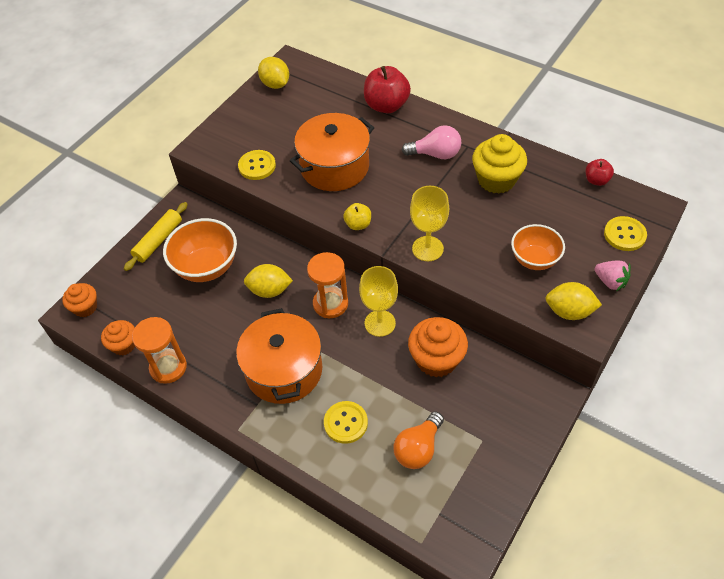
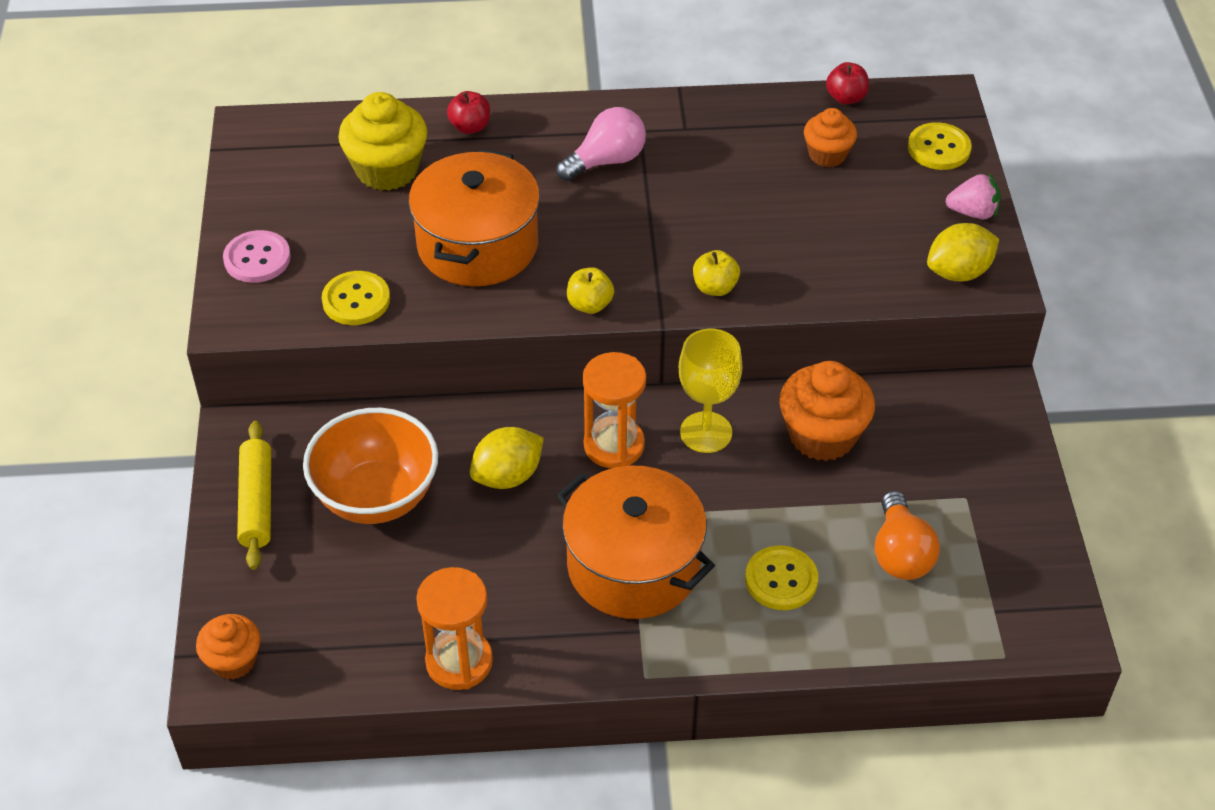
camera: 40 degrees left, 5 degrees down
orange cupcake [101,320,135,355] -> orange cupcake moved to [804,108,857,167]
yellow lemon [258,57,289,89] -> none
red apple [364,66,411,113] -> red apple [447,91,490,134], size x0.53
yellow goblet [410,186,449,261] -> yellow apple [693,250,740,296]
yellow cupcake [472,134,527,194] -> yellow cupcake moved to [338,92,428,191]
orange bowl [511,224,565,270] -> none
none -> pink button [223,230,291,283]

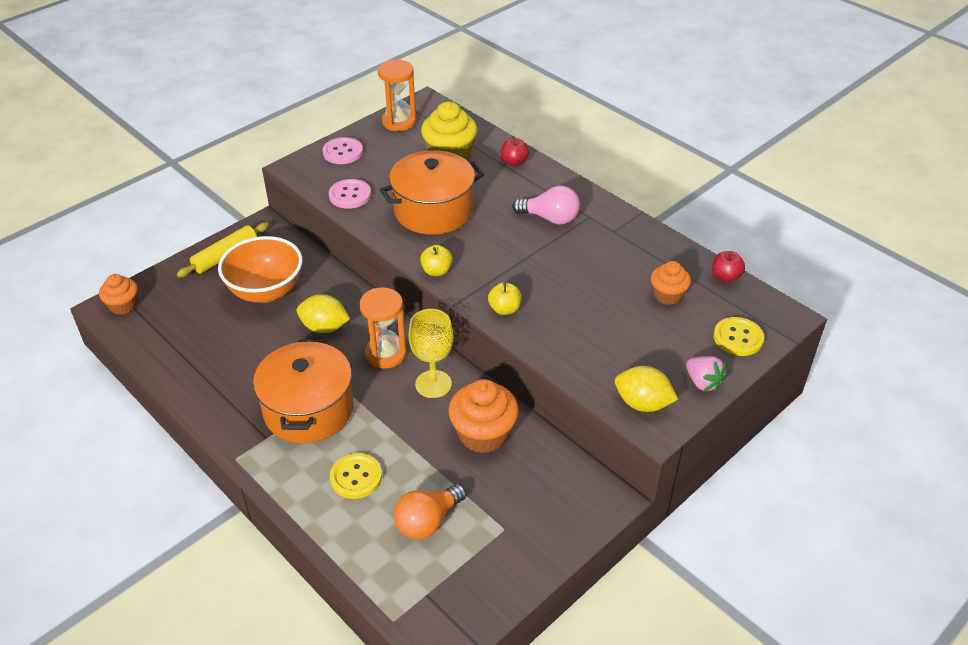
camera: 50 degrees right, 5 degrees down
yellow button [322,271,390,325] -> pink button [329,179,371,209]
orange hourglass [416,567,493,690] -> orange hourglass moved to [378,60,416,131]

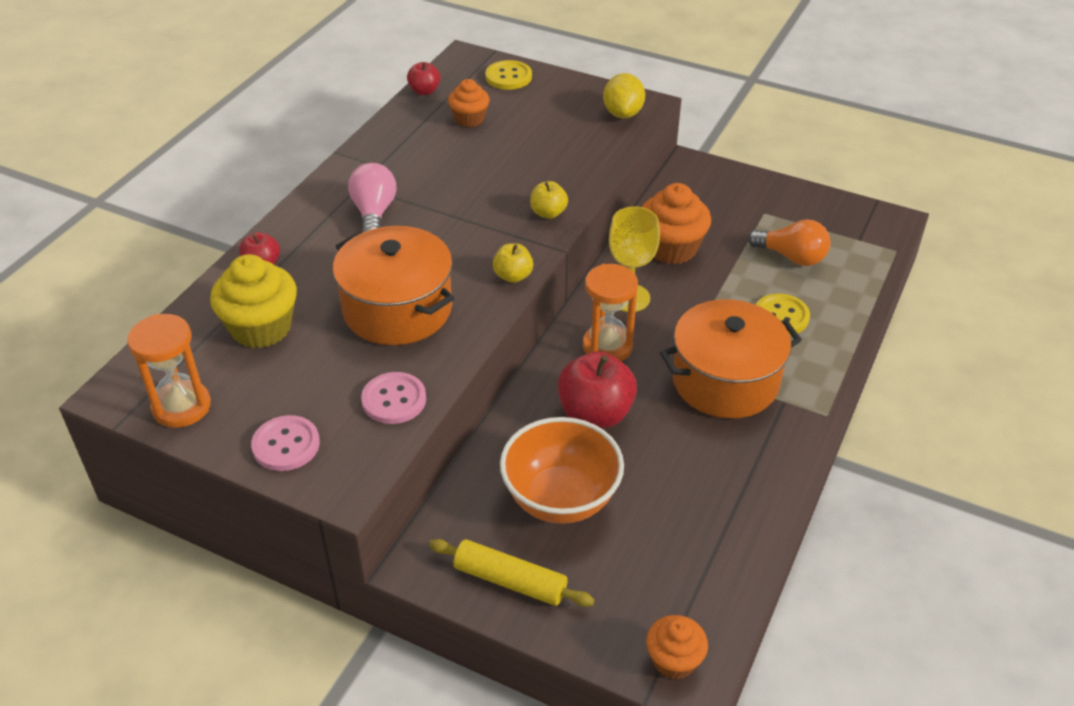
camera: 110 degrees left, 0 degrees up
yellow lemon [297,294,350,333] -> red apple [558,351,637,428]
pink strawberry [686,356,726,392] -> none

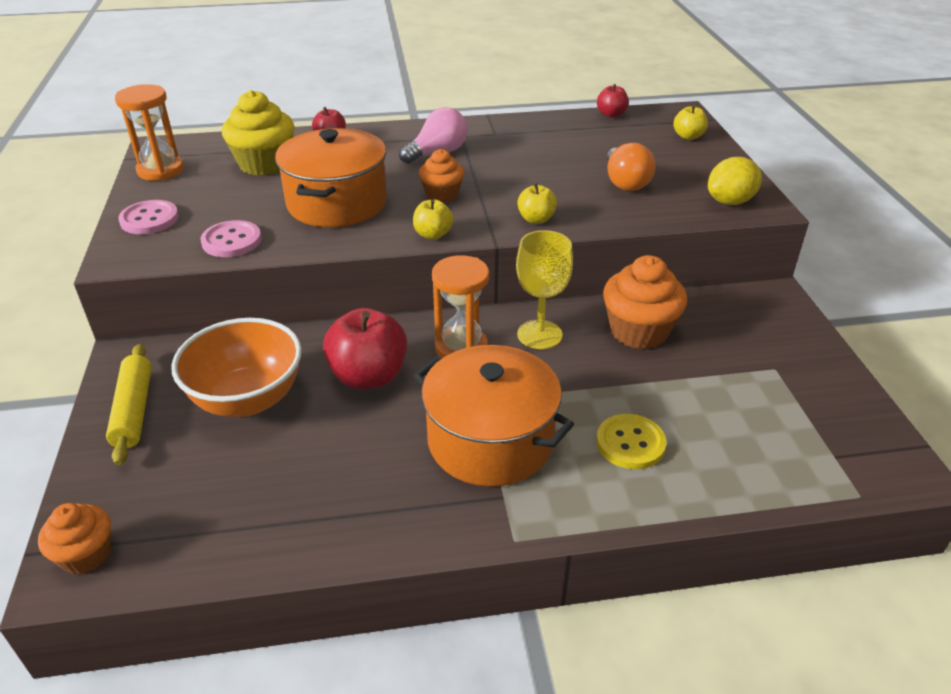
camera: 55 degrees right, 5 degrees down
orange cupcake [448,79,490,127] -> orange cupcake moved to [419,149,464,203]
yellow button [485,60,532,90] -> yellow apple [673,105,708,140]
orange light bulb [748,220,831,266] -> orange light bulb moved to [607,143,655,191]

